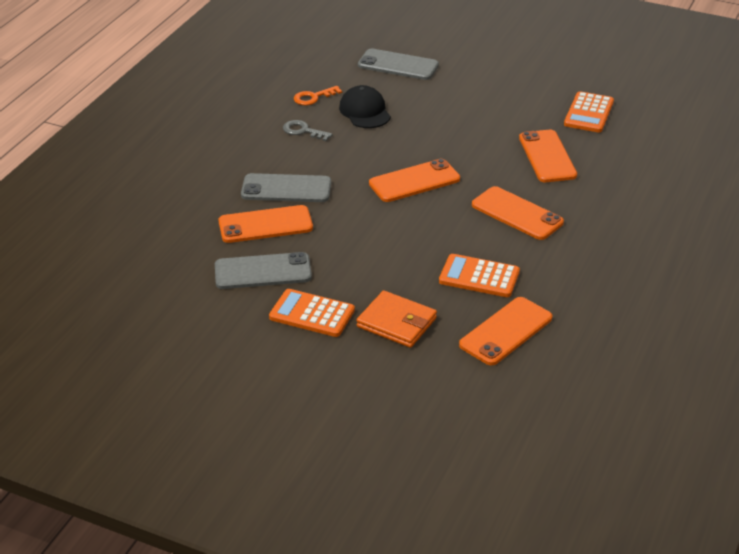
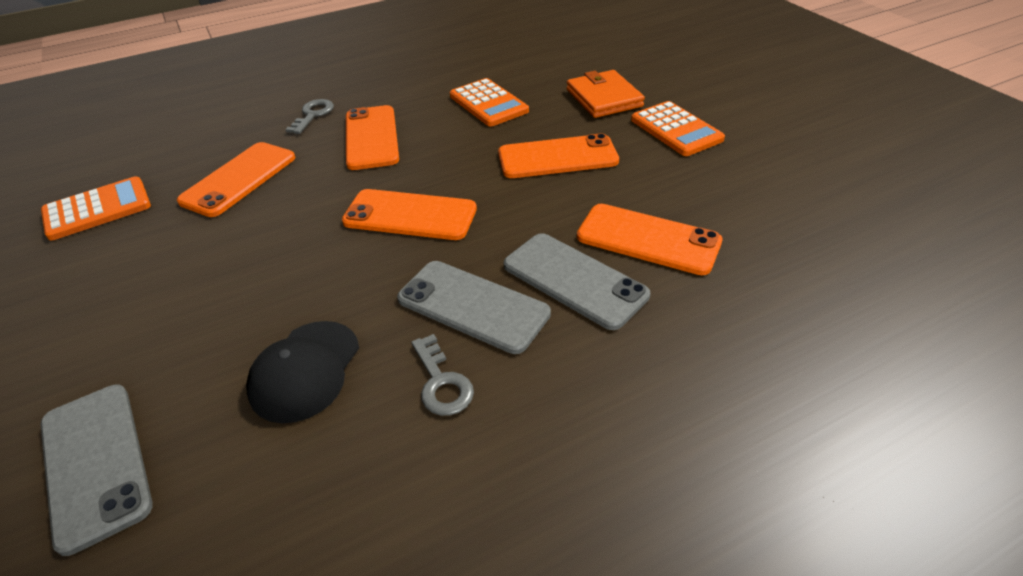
camera: 140 degrees left, 5 degrees up
grey phone [215,252,312,289] -> grey phone moved to [397,261,551,354]
orange key [294,86,342,105] -> none
orange phone [459,297,552,365] -> orange phone moved to [498,133,619,178]
none -> grey key [285,99,334,134]

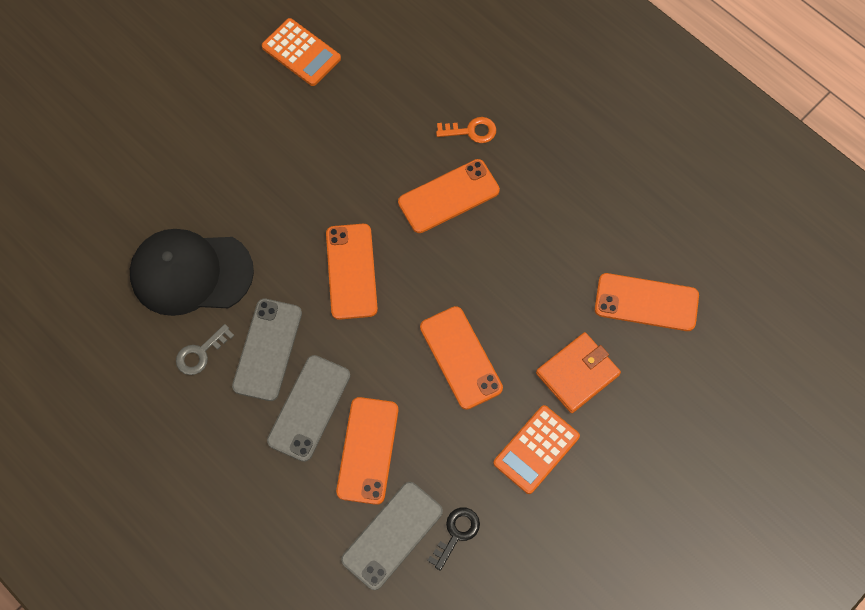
camera: 70 degrees right, 25 degrees up
grey phone [40,385,153,556] -> grey phone moved to [341,482,443,590]
orange phone [177,142,295,217] -> orange phone moved to [595,273,699,331]
black cap [246,321,359,423] -> black cap [130,229,254,316], size x1.58
grey key [285,99,334,134] -> orange key [436,117,496,143]
orange calculator [450,78,529,127] -> none
none -> black key [427,508,480,571]

